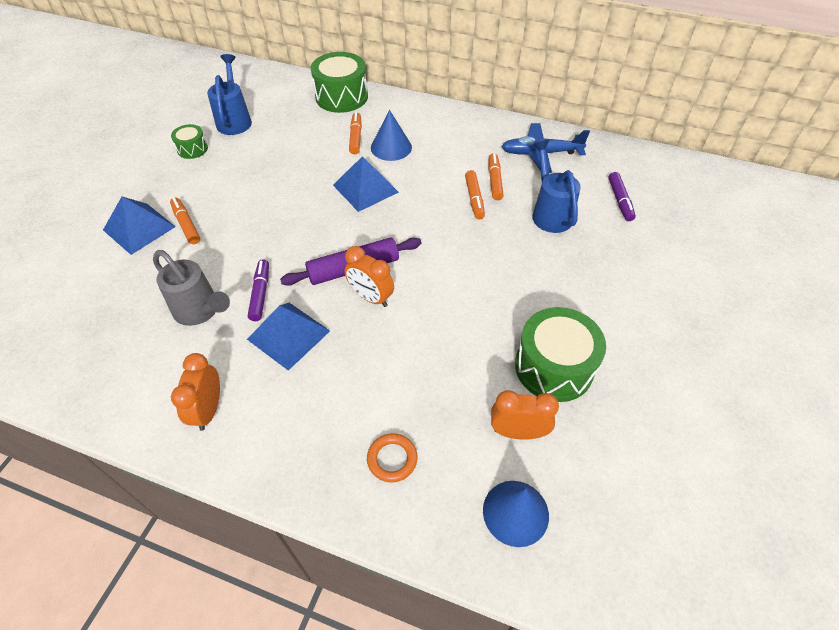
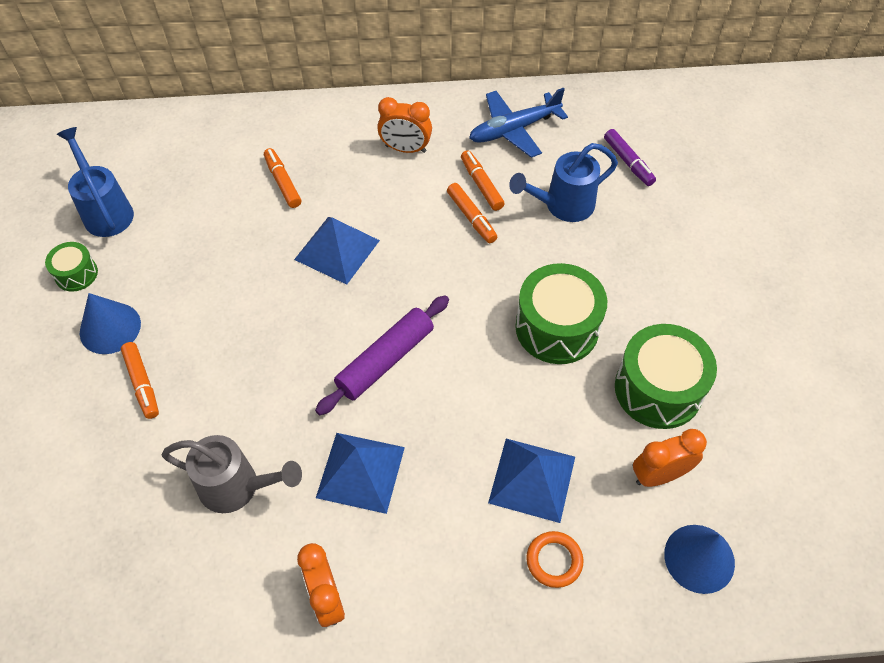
camera: 25 degrees left, 5 degrees up
blue pyramid [103,197,176,255] -> blue pyramid moved to [488,439,575,523]
orange marker [170,197,200,244] -> orange marker turned 150 degrees counterclockwise [121,342,159,419]
purple marker [248,259,269,321] -> none
green drum [311,52,368,113] -> green drum moved to [515,263,607,364]
orange clock [345,246,394,307] -> orange clock moved to [377,97,432,153]
blue cone [371,110,412,161] -> blue cone moved to [80,293,141,354]
blue watering can [532,140,581,233] -> blue watering can turned 75 degrees counterclockwise [509,143,618,222]

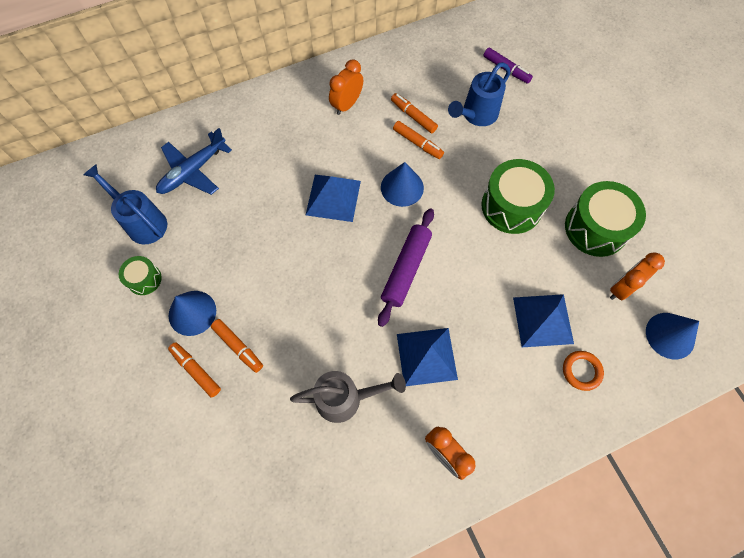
camera: 20 degrees left, 10 degrees up
orange marker [264,148,301,208] -> orange marker moved to [168,342,221,398]
orange clock [377,97,432,153] -> orange clock turned 135 degrees clockwise [329,59,363,115]
blue plane [469,88,568,158] -> blue plane moved to [156,128,232,195]
none -> blue cone [381,162,424,207]

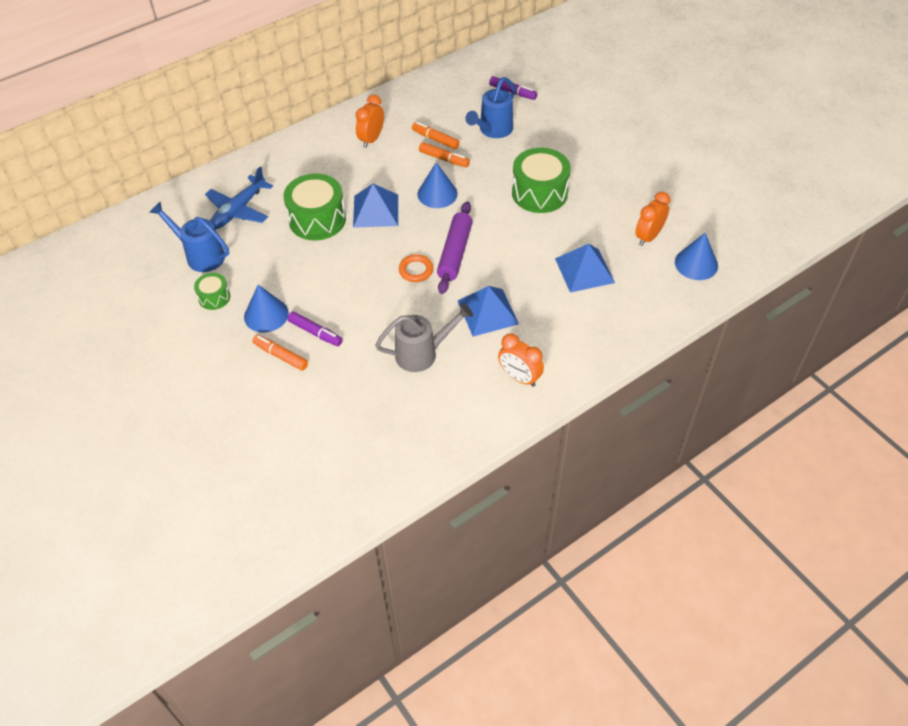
camera: 10 degrees left, 15 degrees down
orange marker [211,319,263,373] -> purple marker [287,311,343,346]
orange ring [563,351,604,391] -> orange ring moved to [399,254,433,282]
green drum [565,181,646,257] -> green drum moved to [283,174,346,241]

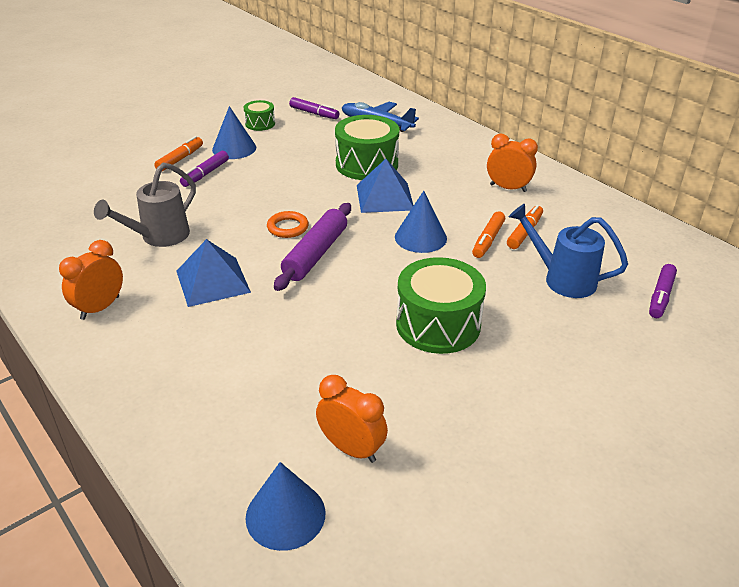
camera: 85 degrees right, 15 degrees down
blue watering can [150,202,229,272] -> purple marker [289,97,339,119]
grey watering can [375,303,473,372] -> grey watering can turned 60 degrees clockwise [94,163,196,247]
purple rolling pin [437,202,473,294] -> purple rolling pin turned 75 degrees counterclockwise [274,203,351,291]
blue pyramid [555,244,615,293] -> none

